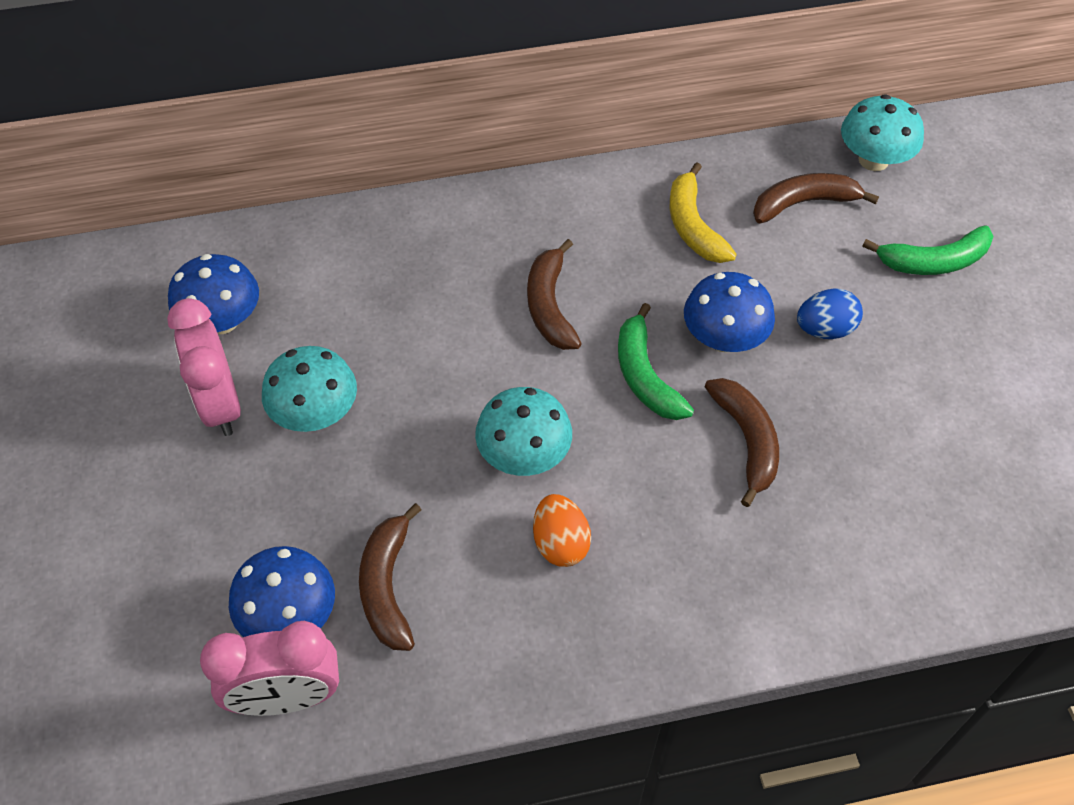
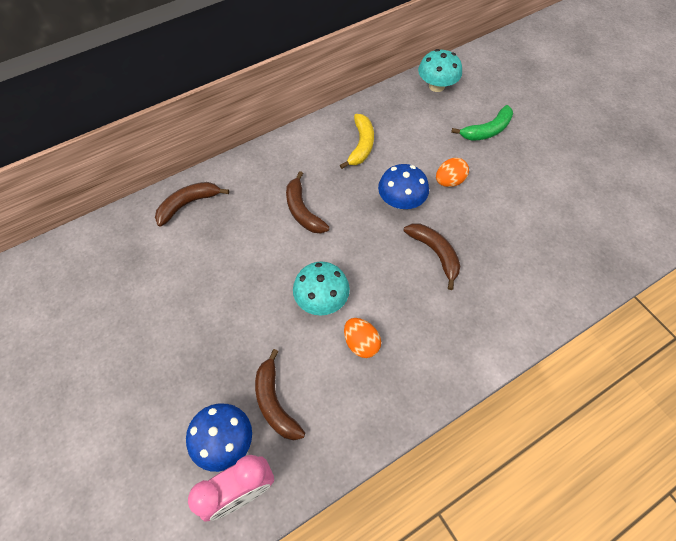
camera: 20 degrees left, 5 degrees up
pink clock [167,298,241,436] -> none
blue mushroom [168,254,259,334] -> none
turquoise mushroom [262,346,357,432] -> none
green banana [618,303,694,420] -> none
yellow banana [670,162,737,263] -> yellow banana turned 135 degrees counterclockwise [340,114,374,169]
brown banana [753,173,879,224] -> brown banana moved to [155,182,229,227]
blue egg [797,288,863,339] -> orange egg [436,158,469,187]

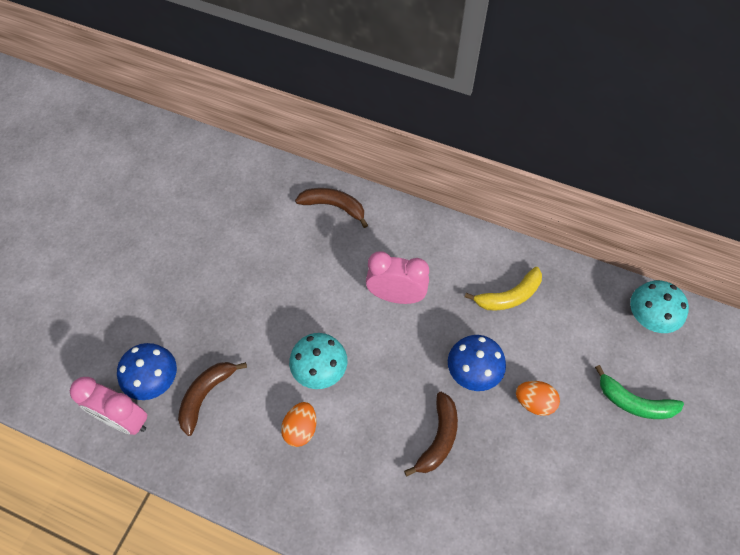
camera: 55 degrees right, 0 degrees up
brown banana [286,171,330,234] -> pink clock [366,251,429,304]

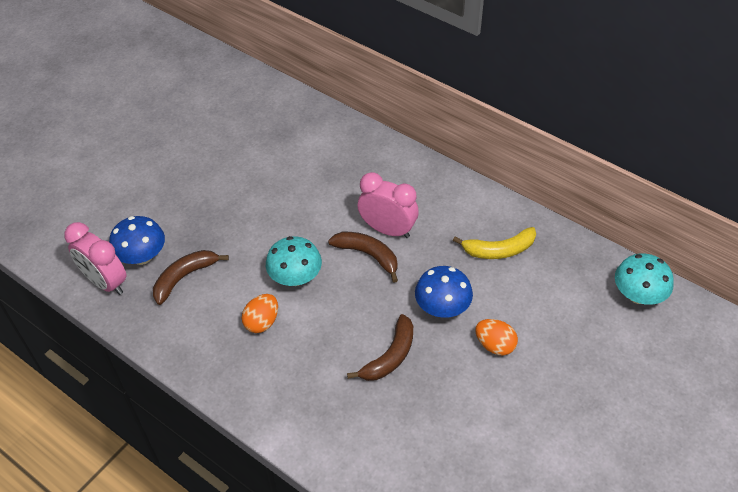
camera: 15 degrees right, 10 degrees down
brown banana [295,188,368,228] -> brown banana moved to [328,232,398,282]
green banana [595,365,684,419] -> none

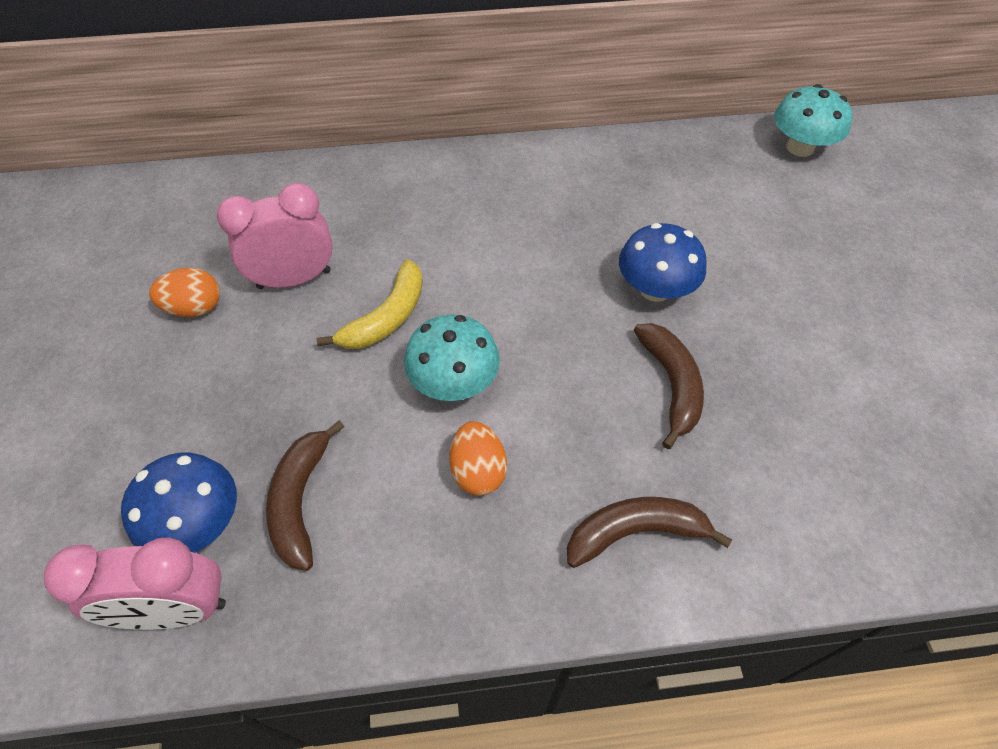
camera: 45 degrees left, 5 degrees up
brown banana [328,232,398,282] -> brown banana moved to [567,497,732,568]
pink clock [358,172,419,238] -> pink clock moved to [217,183,333,289]
yellow banana [453,227,536,259] -> yellow banana moved to [317,259,423,349]
orange egg [476,319,518,355] -> orange egg moved to [149,268,220,317]

